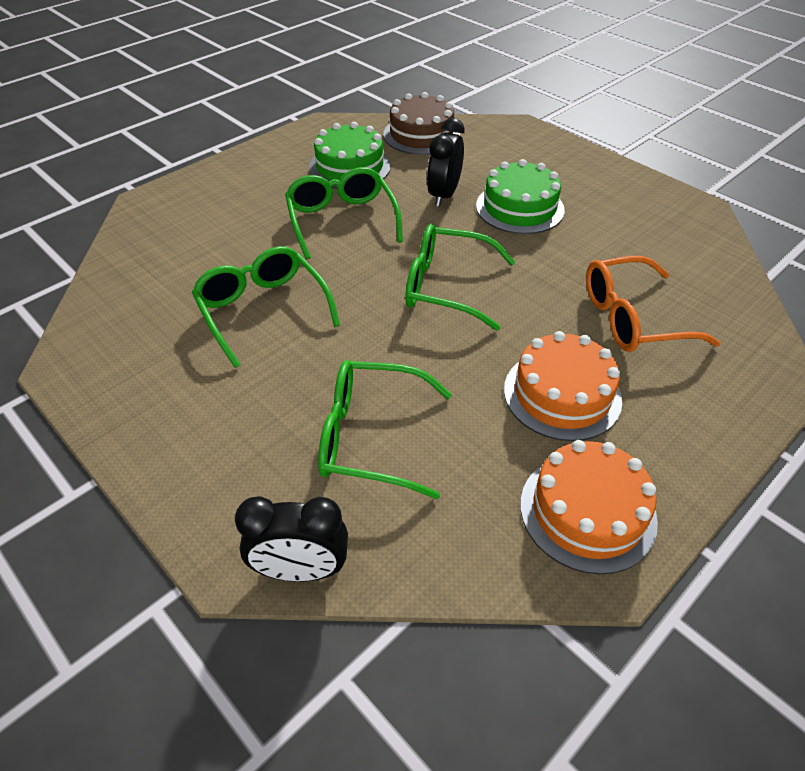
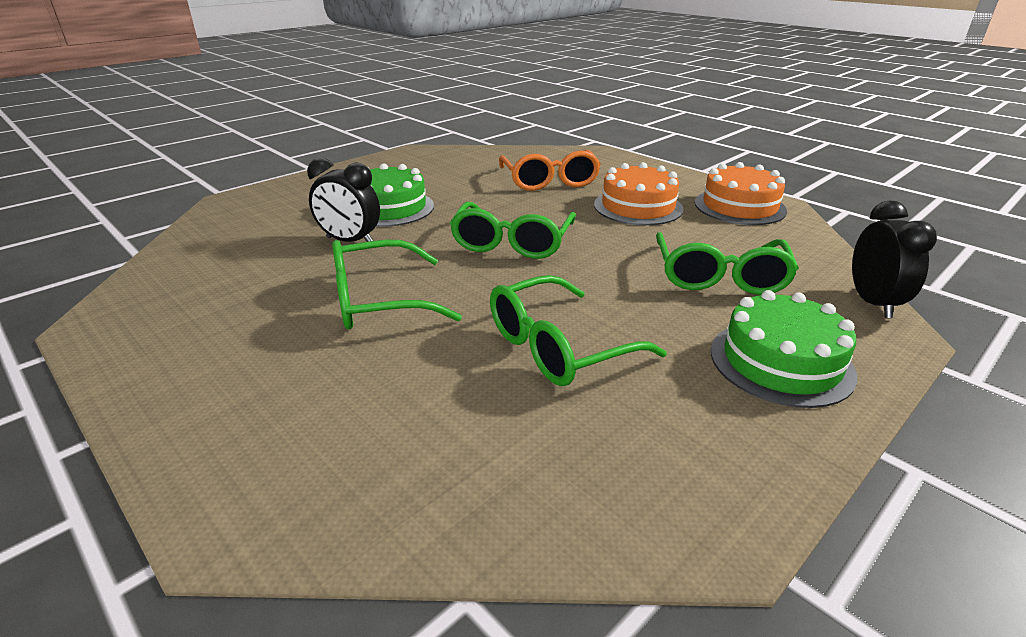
camera: 90 degrees left, 15 degrees down
green cake [309,122,391,189] -> green cake moved to [711,290,857,408]
brown cake [383,92,460,155] -> none

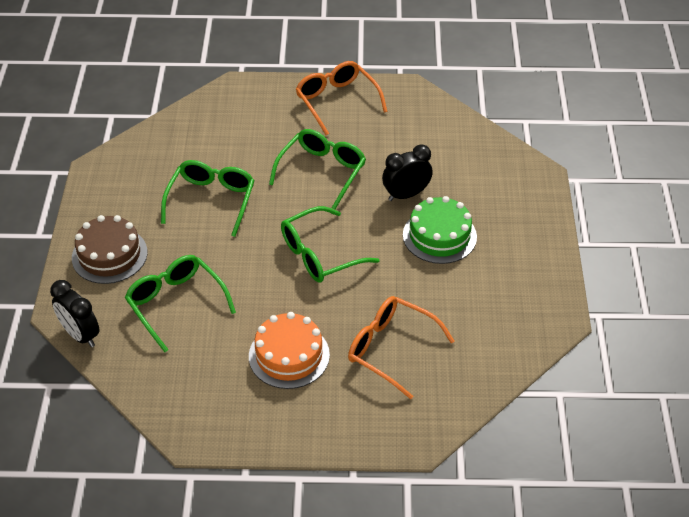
camera: 135 degrees right, 15 degrees up
green glasses [450,202,576,259] -> green glasses turned 90 degrees counterclockwise [281,206,379,283]
orange cake [695,162,787,225] -> none
green cake [711,290,857,408] -> brown cake [72,215,148,284]
none -> orange glasses [296,61,388,135]

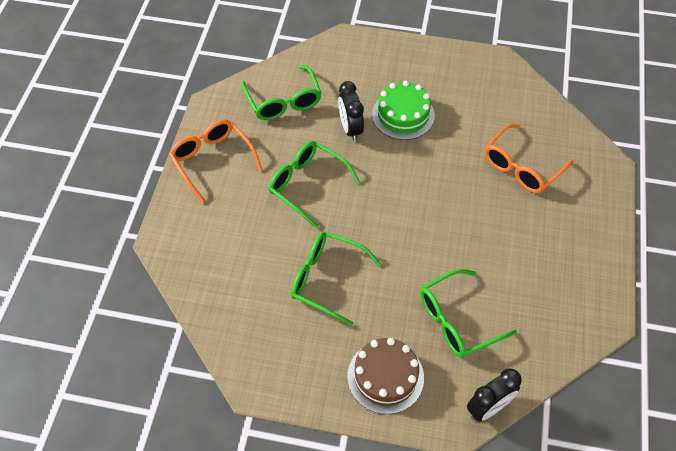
camera: 80 degrees left, 10 degrees up
orange cake [249,312,330,389] -> none
green glasses [281,206,379,283] -> green glasses moved to [242,65,321,120]
orange glasses [296,61,388,135] -> orange glasses turned 75 degrees clockwise [169,119,262,203]

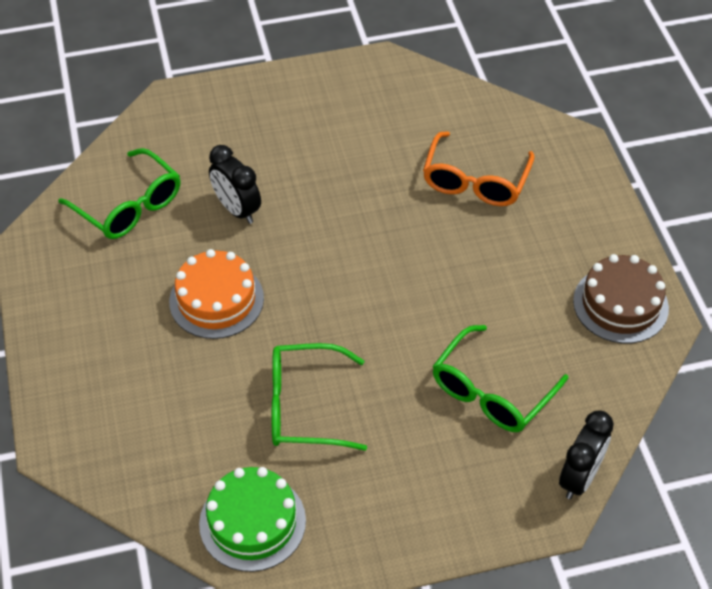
camera: 25 degrees left, 5 degrees down
orange glasses [169,119,262,203] -> none
green glasses [268,141,360,228] -> orange cake [169,249,264,339]
brown cake [347,338,424,414] -> brown cake moved to [573,254,669,343]
green cake [372,81,435,140] -> green cake moved to [199,467,306,572]

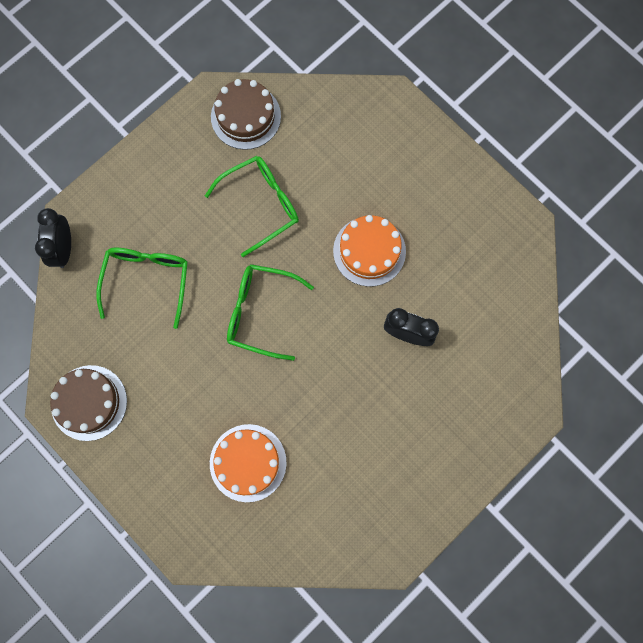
camera: 150 degrees right, 25 degrees up
green glasses [58,148,180,239] -> green glasses moved to [227,264,314,361]
green cake [199,467,306,572] -> brown cake [211,79,281,150]
orange glasses [423,131,535,206] -> orange cake [210,424,287,502]

